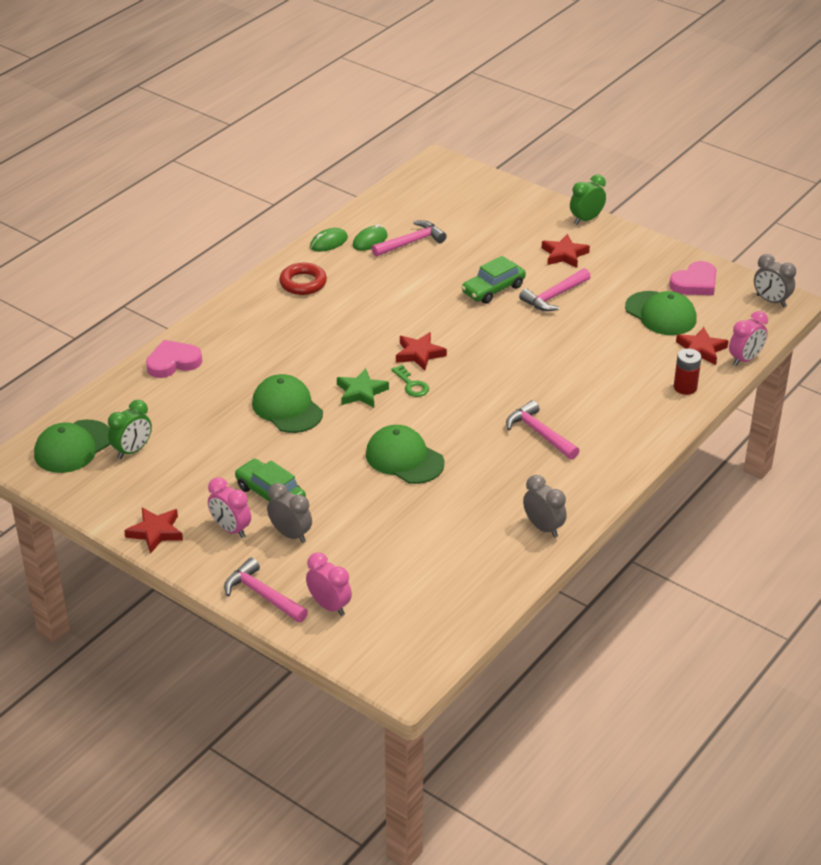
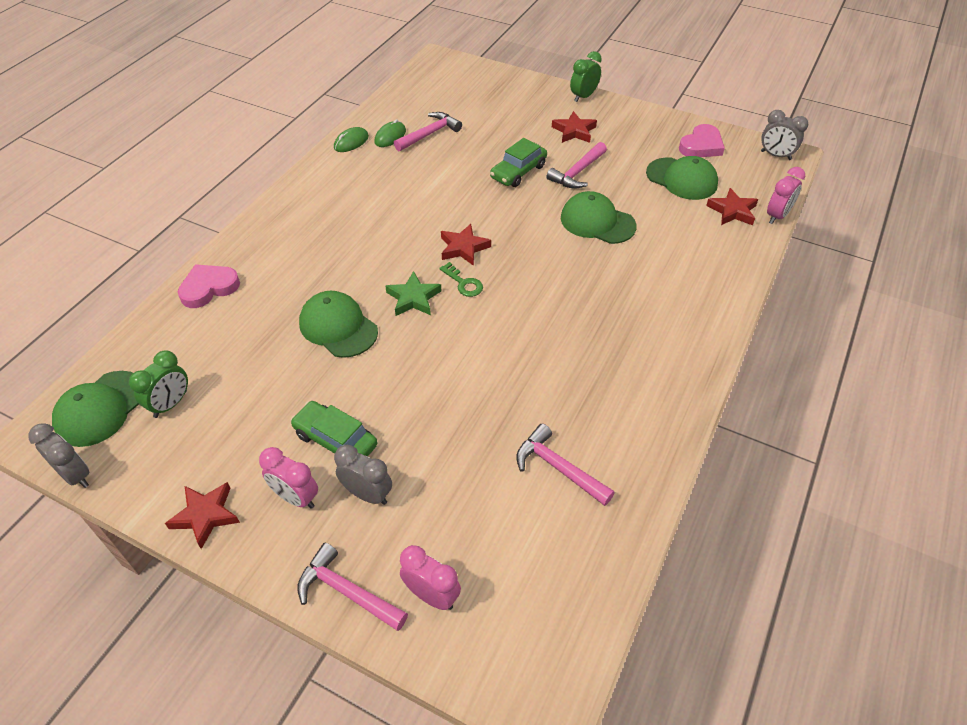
camera: 10 degrees left, 10 degrees up
red ring [279,263,327,295] -> none
green cap [366,425,444,484] -> green cap moved to [561,191,637,244]
pink hammer [506,400,580,460] -> pink hammer moved to [516,424,615,506]
grey clock [523,475,567,538] -> grey clock moved to [28,423,90,488]
red battery [674,349,702,395] -> none

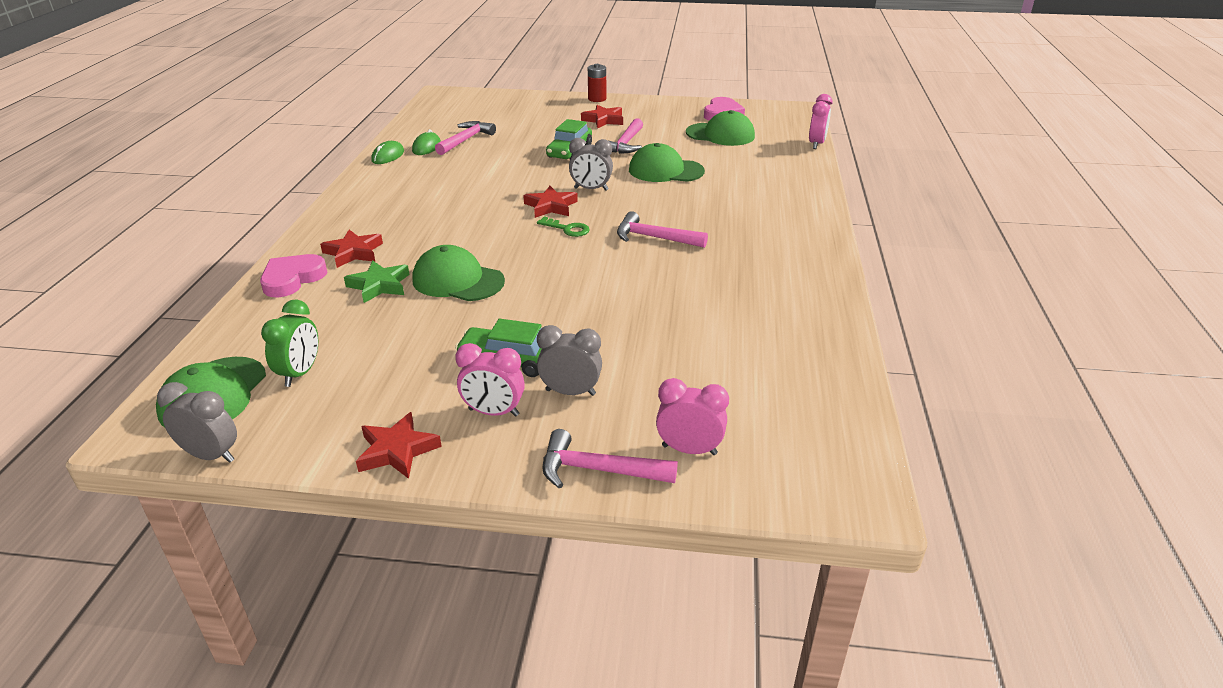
camera: 20 degrees left, 15 degrees down
green star [385,271,441,316] -> green star moved to [344,261,409,303]
pink hammer [516,424,615,506] -> pink hammer moved to [617,211,708,248]
green clock [570,51,602,102] -> red battery [588,64,606,102]
red star [706,188,758,225] -> red star moved to [320,230,383,268]
grey clock [761,110,808,160] -> grey clock moved to [569,138,613,191]

